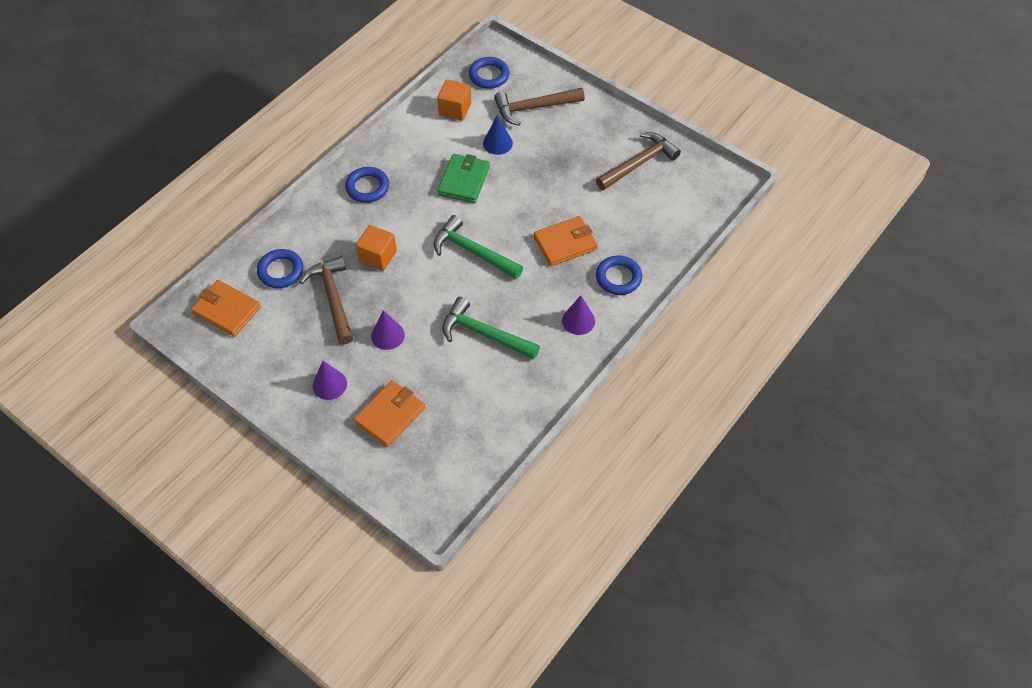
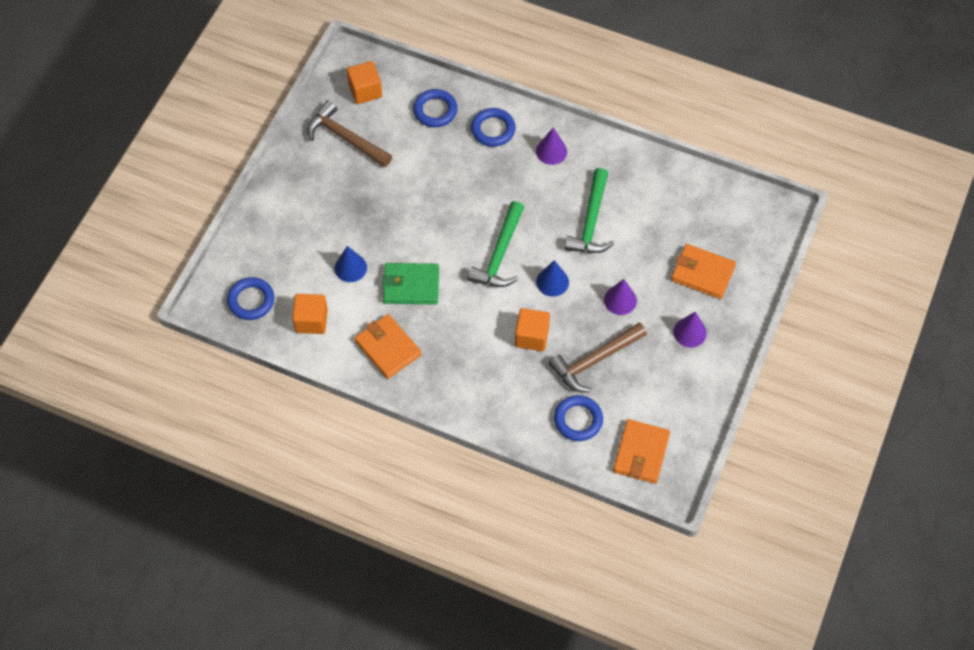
camera: 105 degrees left, 5 degrees up
blue ring [345,167,389,203] -> blue ring moved to [413,89,457,127]
brown hammer [494,88,585,126] -> none
orange wallet [534,216,598,266] -> orange wallet moved to [354,314,422,379]
none -> orange cube [347,61,382,104]
none -> blue cone [536,260,569,297]

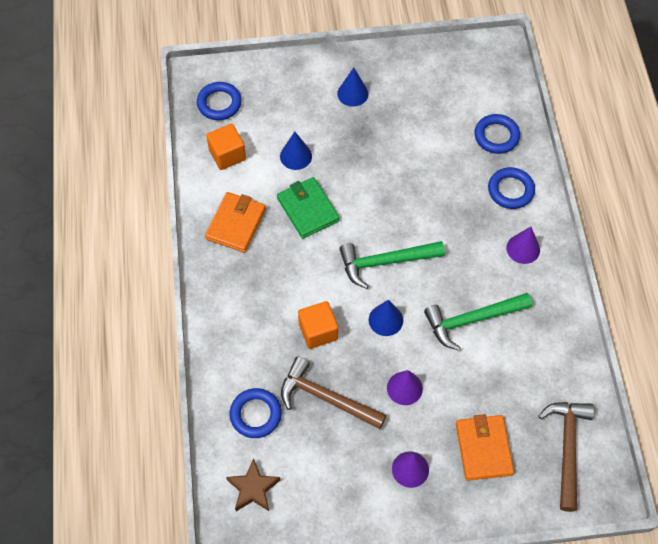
camera: 60 degrees right, 0 degrees up
brown hammer [307,100,392,167] -> brown hammer moved to [539,402,594,512]
orange cube [347,61,382,104] -> none
orange wallet [613,419,670,484] -> brown star [226,458,280,511]
none -> blue cone [337,68,369,107]

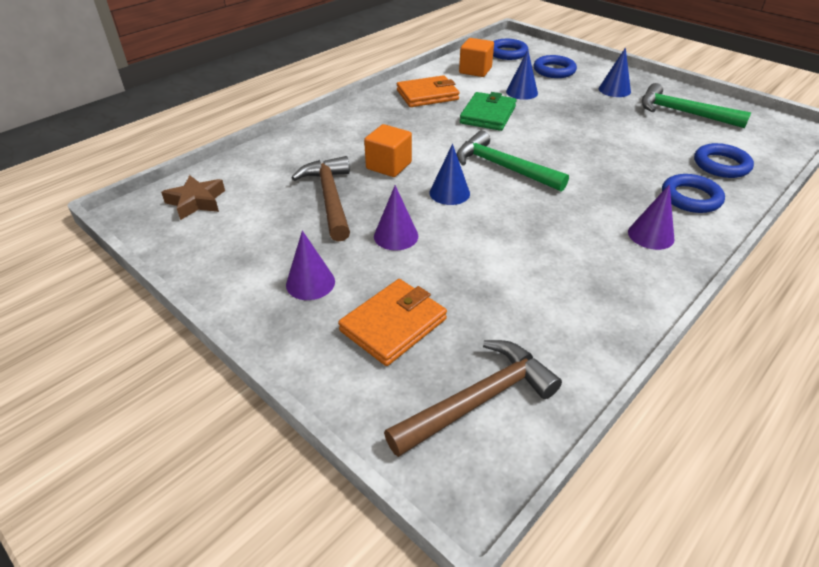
camera: 50 degrees right, 20 degrees down
blue ring [230,388,282,438] -> blue ring moved to [533,55,577,78]
green hammer [424,293,532,351] -> green hammer moved to [642,83,752,128]

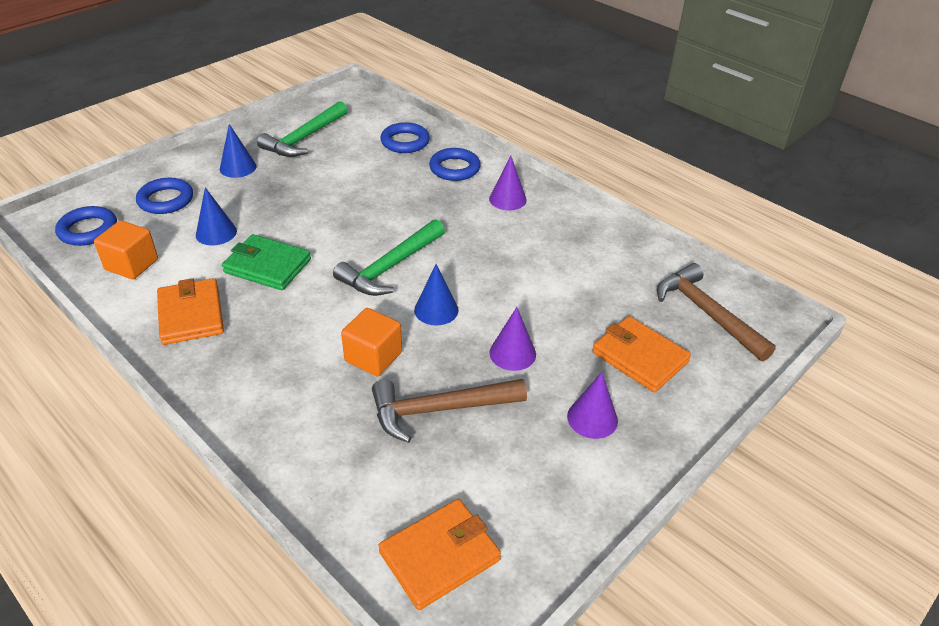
camera: 90 degrees left, 0 degrees up
brown star [161,175,225,220] -> orange wallet [379,499,501,610]

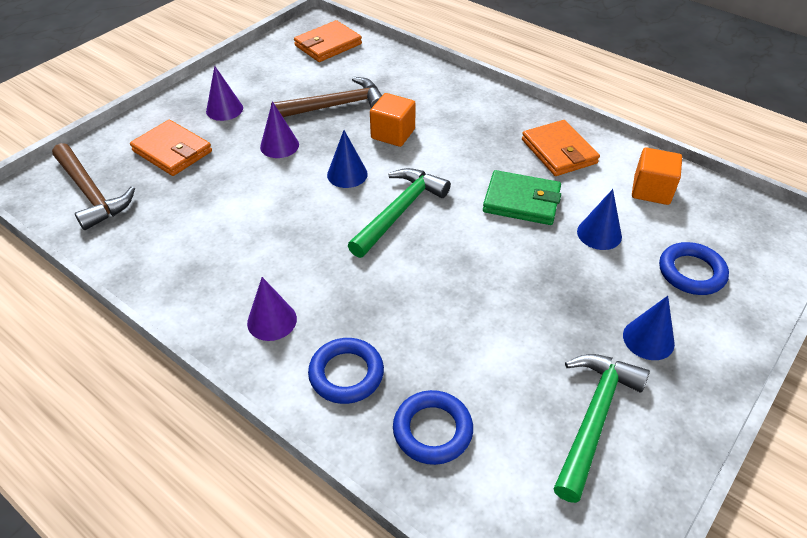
camera: 175 degrees right, 5 degrees up
blue ring [55,206,117,246] -> none

